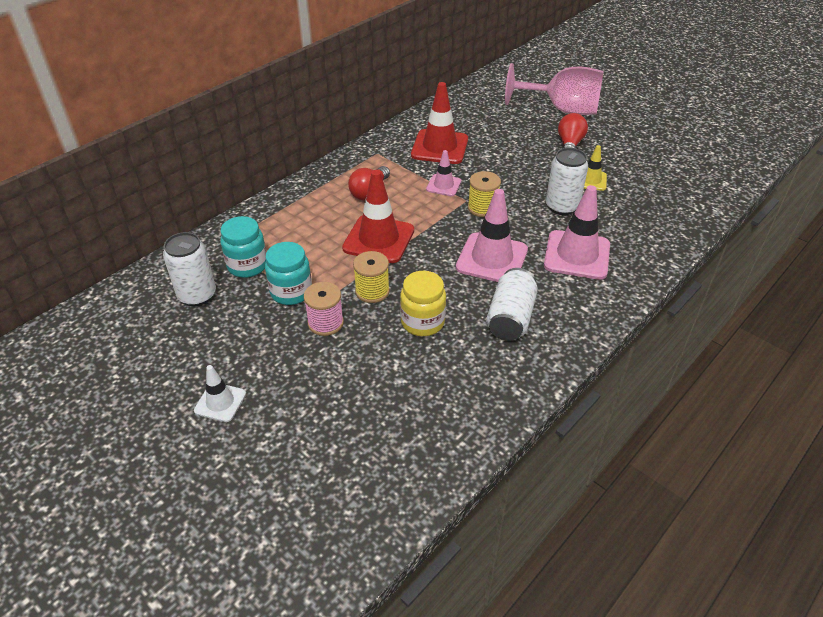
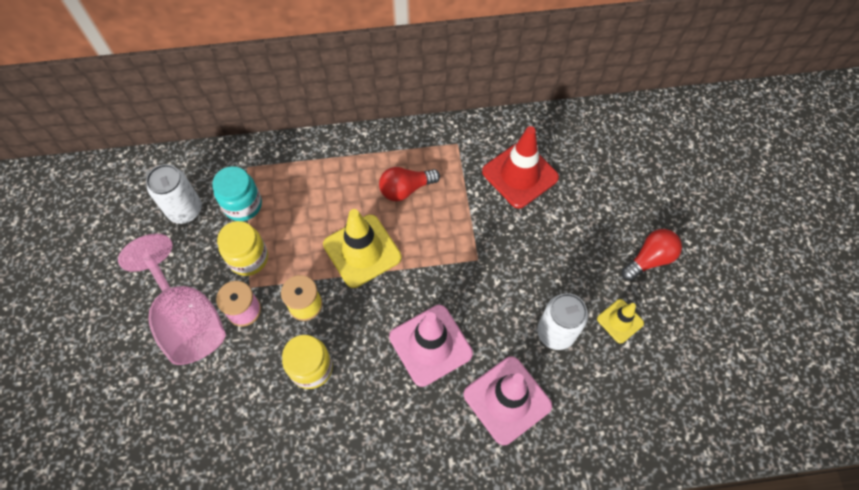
camera: 40 degrees right, 20 degrees up
white traffic cone [194,365,246,422] -> none
turquoise jar [265,242,312,305] -> yellow jar [217,221,268,276]
red traffic cone [342,170,414,263] -> yellow traffic cone [323,209,402,288]
pink traffic cone [426,150,461,196] -> none
yellow spool [468,171,501,217] -> none
white can [486,268,538,341] -> none
pink goblet [505,63,604,115] -> pink goblet moved to [118,234,226,365]

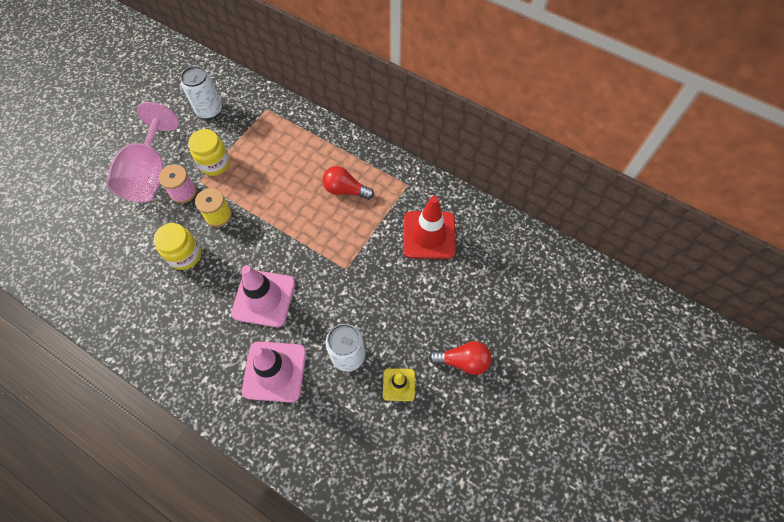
camera: 40 degrees right, 0 degrees up
turquoise jar [212,166,262,221] -> none
yellow traffic cone [323,209,402,288] -> none

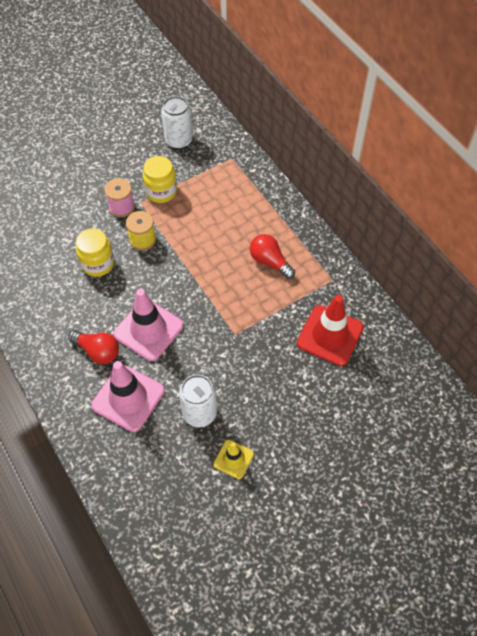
camera: 25 degrees right, 5 degrees down
pink goblet [106,102,179,202] -> none
red light bulb [429,341,492,375] -> red light bulb moved to [68,330,119,364]

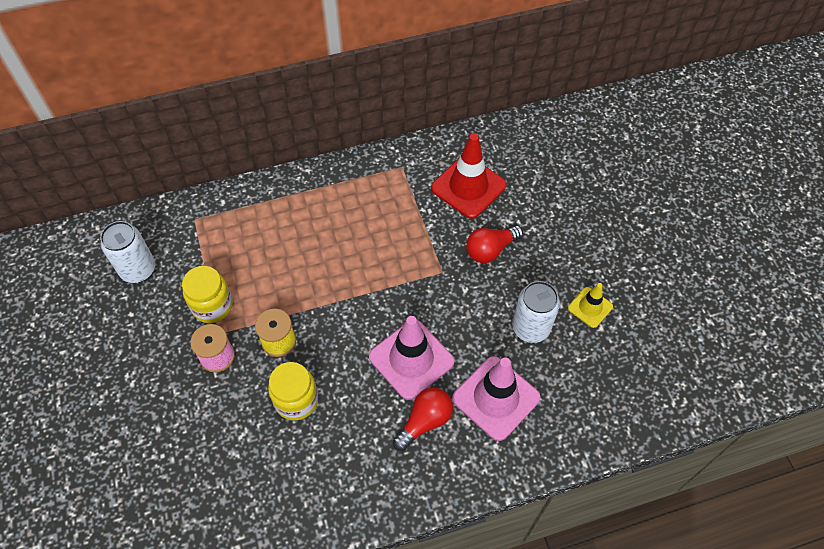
camera: 75 degrees left, 0 degrees up
red light bulb [250,234,295,279] -> red light bulb moved to [466,225,523,263]

